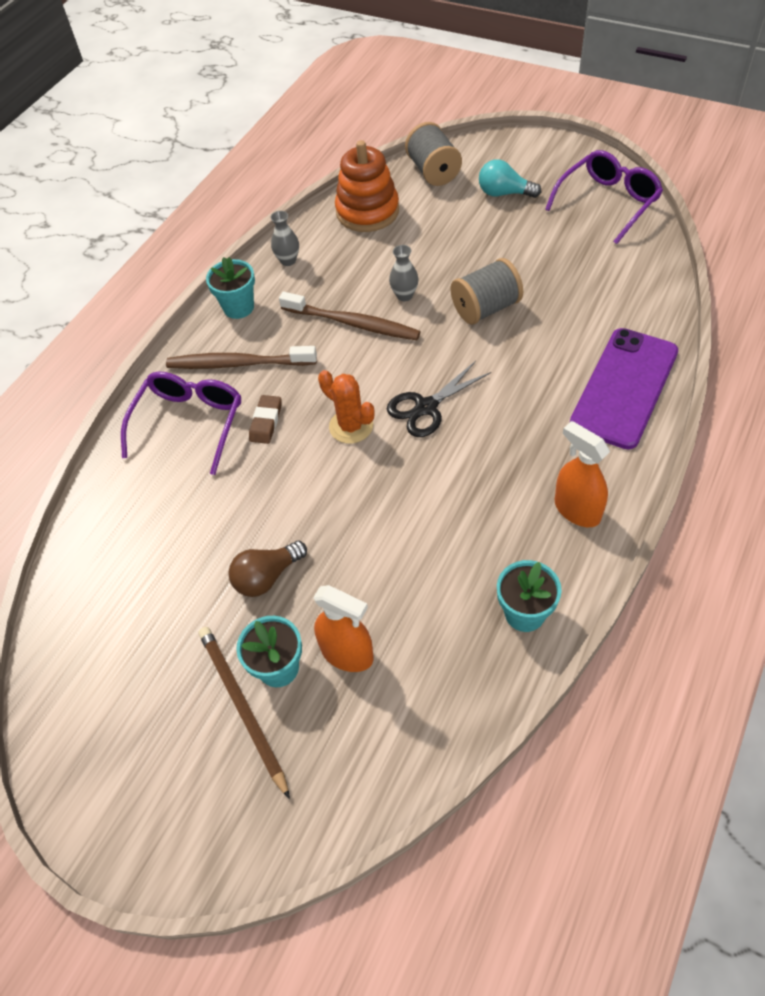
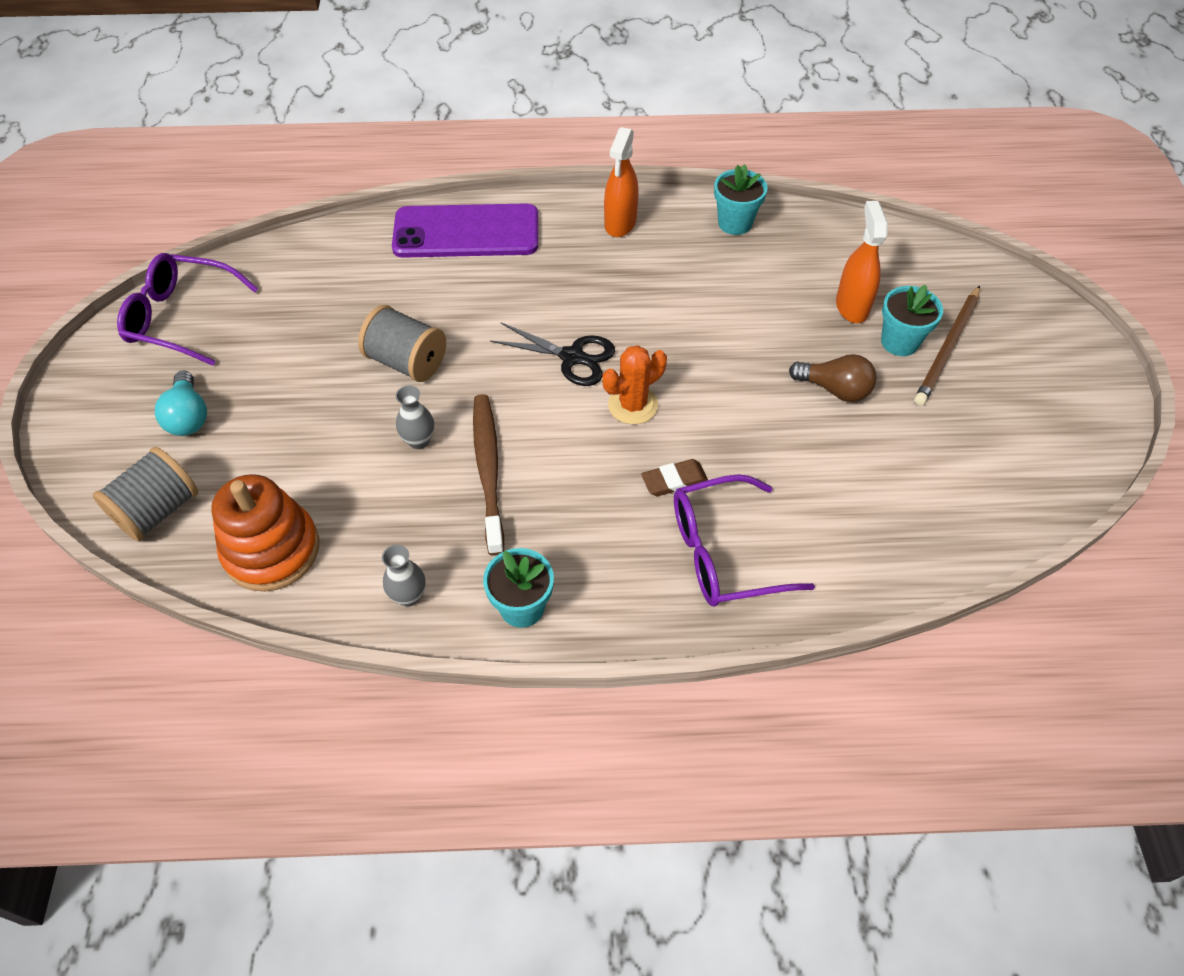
camera: 125 degrees left, 0 degrees up
brown toothbrush [166,346,317,369] -> none
orange cactus [318,370,374,444] -> orange cactus turned 45 degrees clockwise [603,345,667,425]

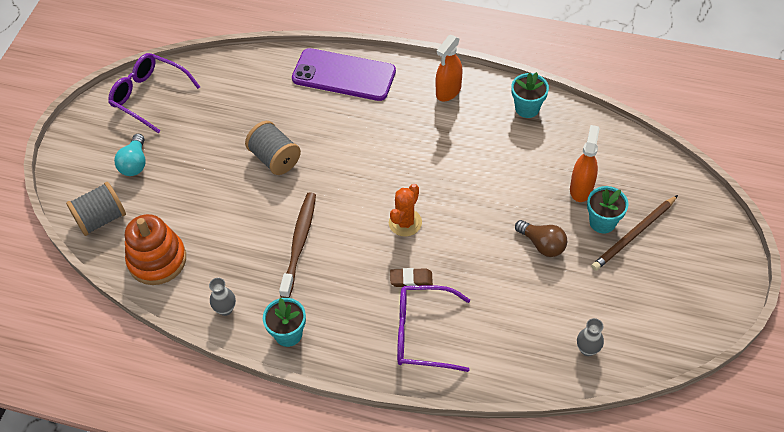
camera: 20 degrees right, 0 degrees up
grey vase [396,386,434,449] -> grey vase moved to [577,318,604,356]
black scissors [490,323,615,386] -> none
orange cactus [603,345,667,425] -> orange cactus turned 45 degrees counterclockwise [389,184,422,237]

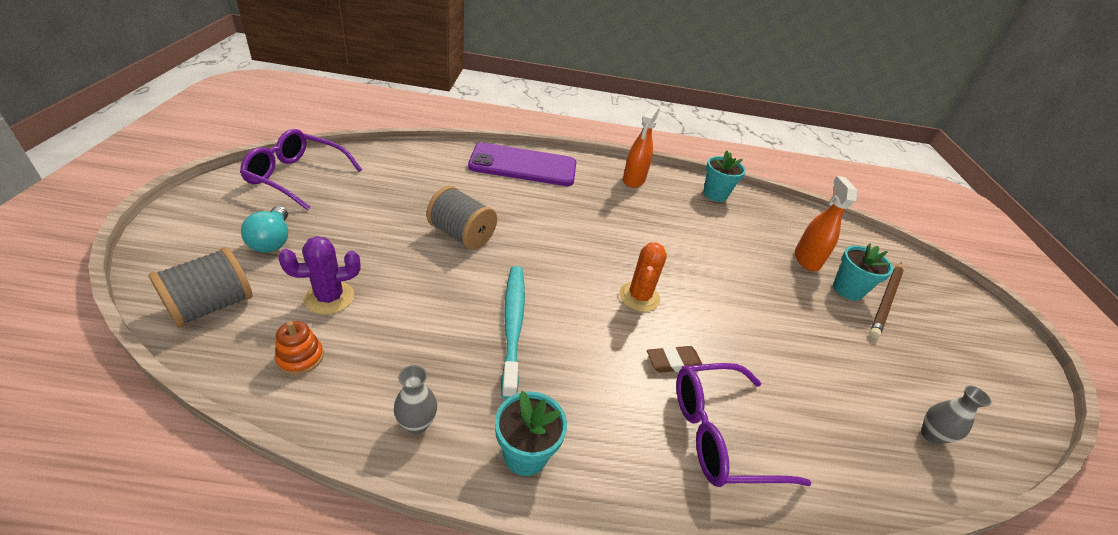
camera: 20 degrees left, 15 degrees down
orange stacking toy [125,214,186,285] -> orange stacking toy [275,321,324,375], size x0.48
brown toothbrush [279,192,316,298] -> turquoise toothbrush [501,266,525,399]
brown light bulb [515,220,567,257] -> none
none -> purple cactus [278,236,361,315]

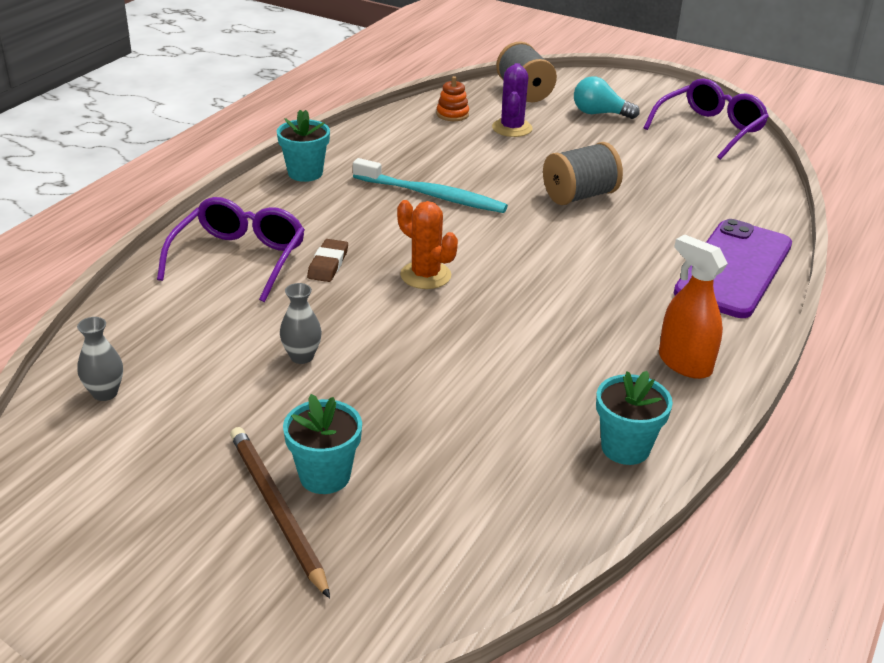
camera: 120 degrees right, 5 degrees down
grey vase [394,365,437,434] -> grey vase moved to [280,283,322,364]
orange spray bottle [795,176,857,271] -> none

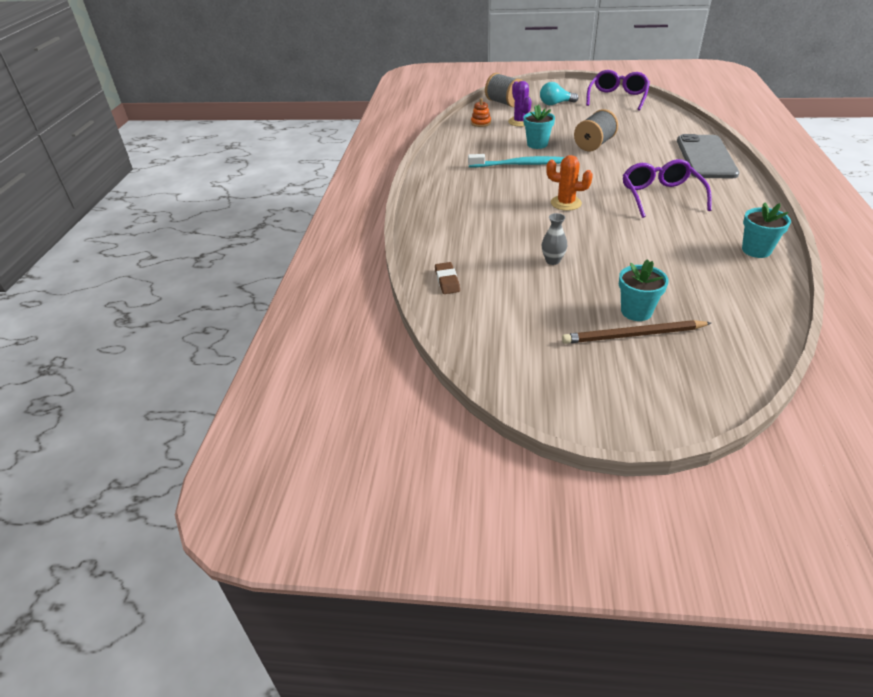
camera: 20 degrees left, 5 degrees up
grey vase [77,317,123,401] -> none
purple glasses [157,197,305,302] -> purple glasses moved to [623,159,712,218]
brown pencil [230,427,330,599] -> brown pencil turned 45 degrees counterclockwise [562,320,711,344]
turquoise flower pot [277,110,330,182] -> turquoise flower pot moved to [523,104,555,149]
brown eraser [307,239,348,282] -> brown eraser moved to [435,262,460,294]
orange spray bottle [659,234,728,379] -> none
purple phone [674,219,792,318] -> grey phone [677,134,739,178]

